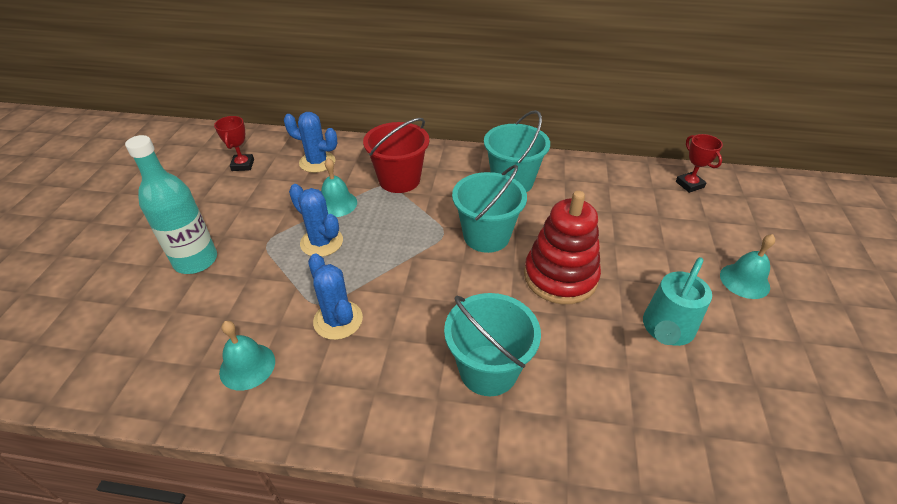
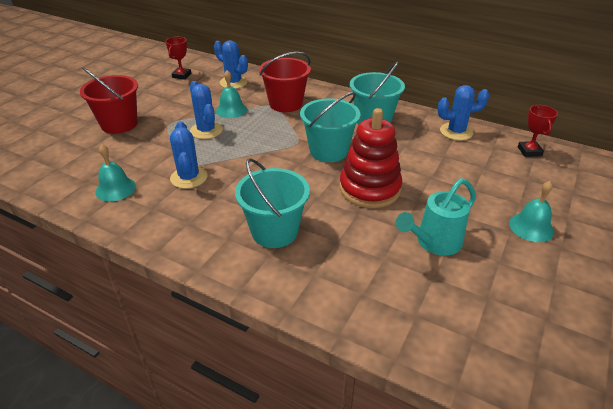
camera: 20 degrees right, 5 degrees down
turquoise bottle [125,135,217,274] -> red bucket [80,67,138,134]
none -> blue cactus [437,85,489,140]

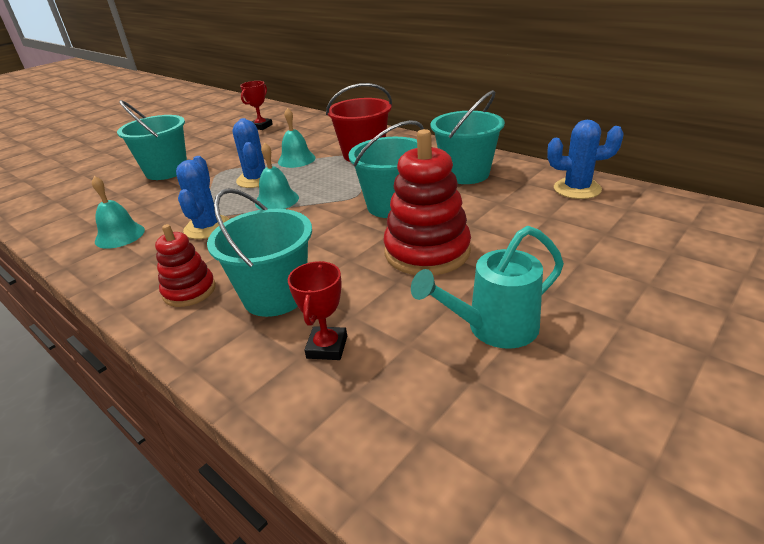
camera: 15 degrees right, 5 degrees down
red bucket [80,67,138,134] -> turquoise bucket [117,100,187,180]
blue cactus [214,40,248,89] -> none
turquoise bell [509,181,554,242] -> turquoise bell moved to [255,142,299,210]
red trophy [518,105,558,157] -> red trophy moved to [288,261,347,360]
none -> red stacking toy [155,224,216,307]

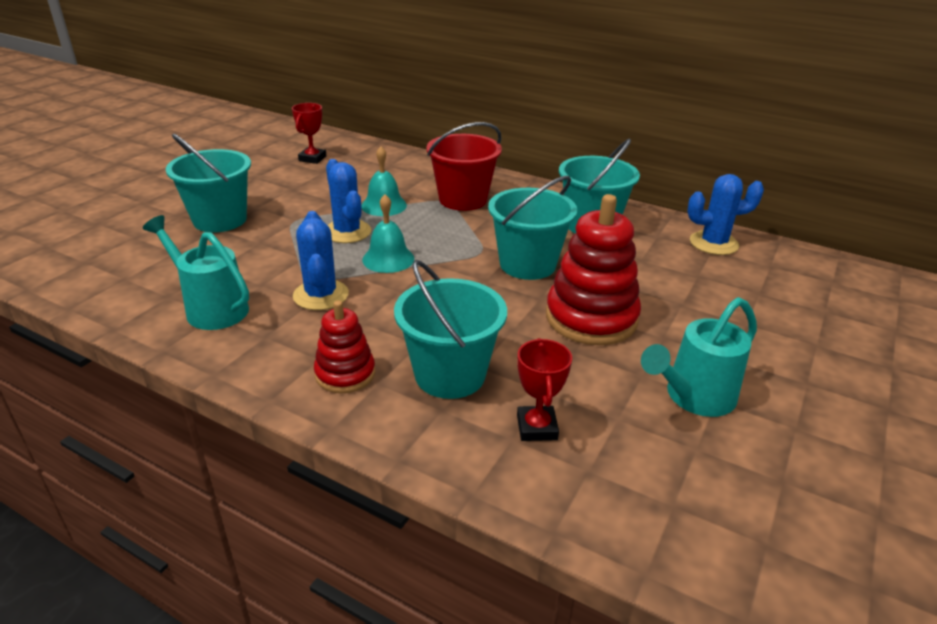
camera: 15 degrees left, 0 degrees up
turquoise bell [92,176,145,249] -> turquoise watering can [143,215,249,330]

